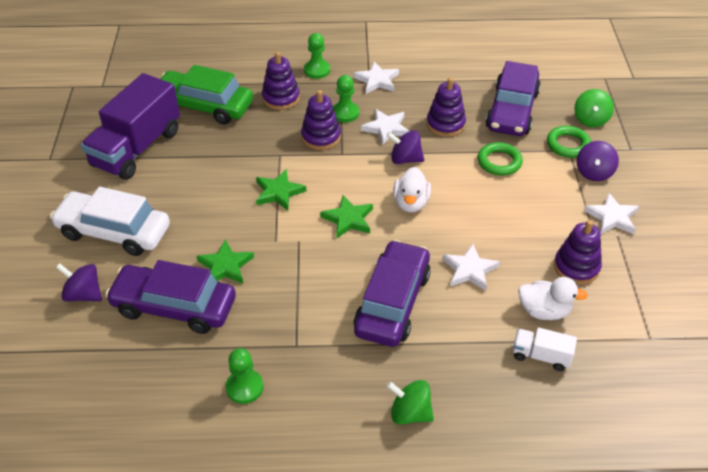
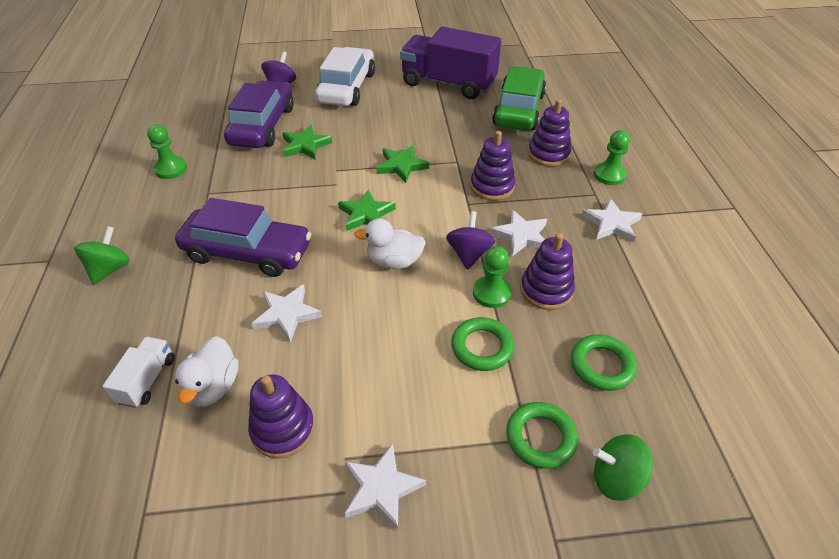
camera: 85 degrees right, 0 degrees up
green pawn [333,75,359,122] -> green pawn moved to [473,246,512,308]
purple car [486,61,541,136] -> green ring [571,334,637,391]
purple spinning top [577,141,619,181] -> none

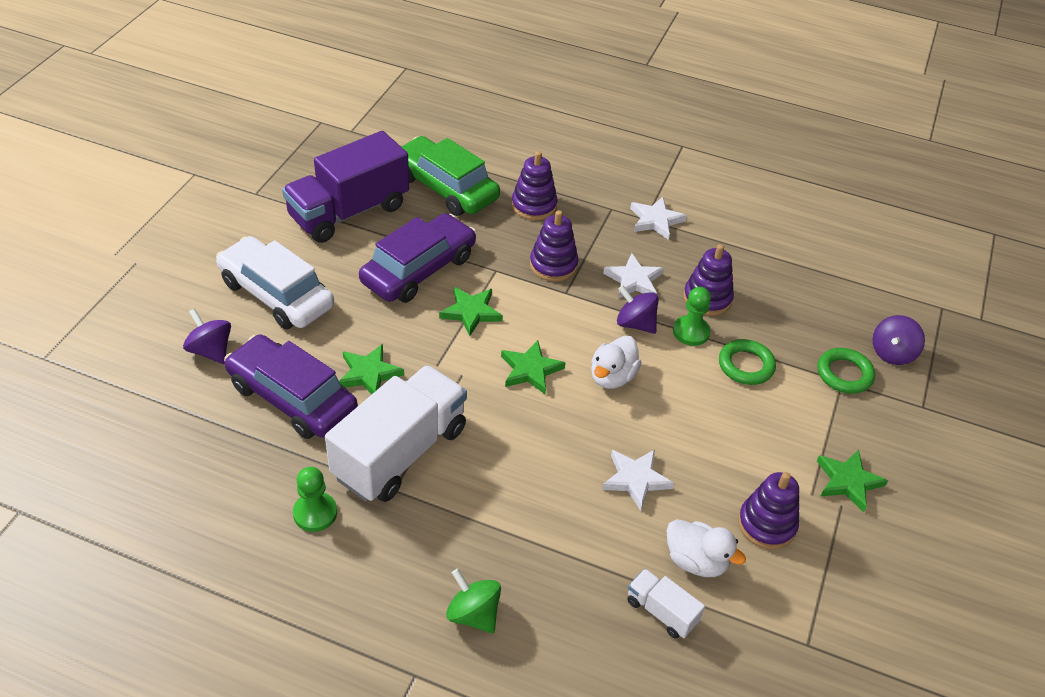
camera: 65 degrees left, 0 degrees up
purple car [175,198,311,277] -> purple car moved to [359,213,476,303]
white star [345,444,426,530] -> green star [817,450,888,512]
green ring [571,334,637,391] -> none
green spinning top [593,435,653,501] -> purple spinning top [873,315,925,365]
green pawn [594,130,630,185] -> none
none -> white truck [325,365,467,502]

